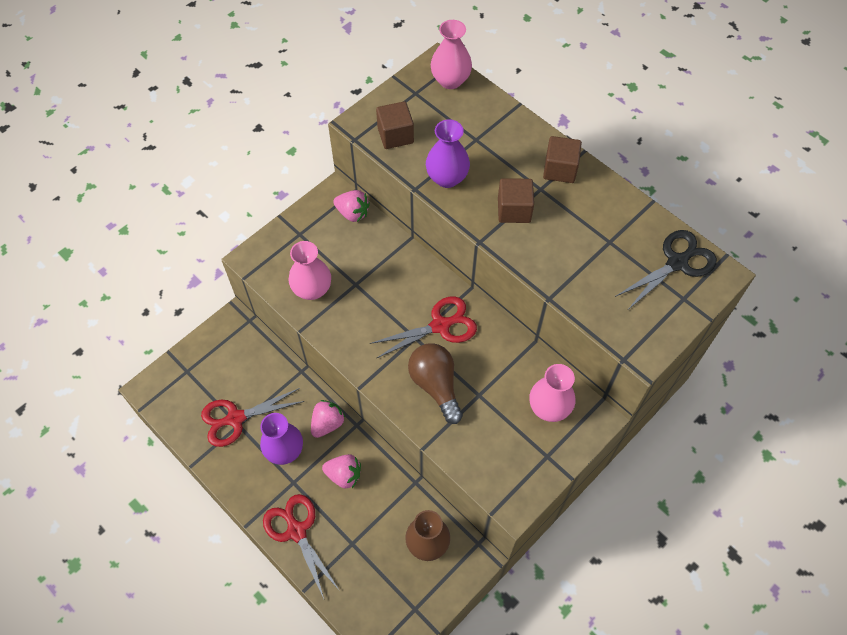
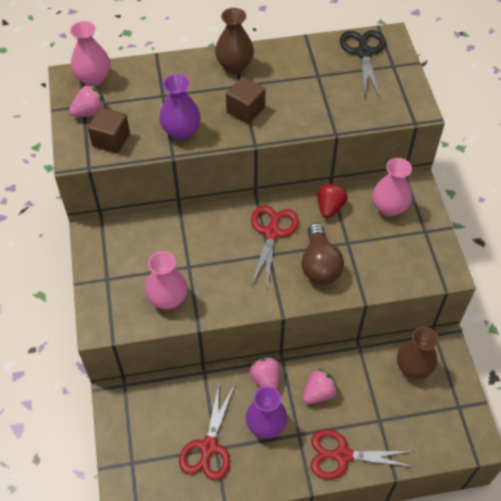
camera: 55 degrees left, 5 degrees down
pink strawberry [333,190,370,222] -> pink strawberry moved to [69,84,106,117]
brown light bulb [408,343,463,424] -> brown light bulb turned 105 degrees counterclockwise [302,223,344,284]
brown cube [543,136,582,183] -> brown vase [215,8,254,73]
none -> red strawberry [317,183,348,218]

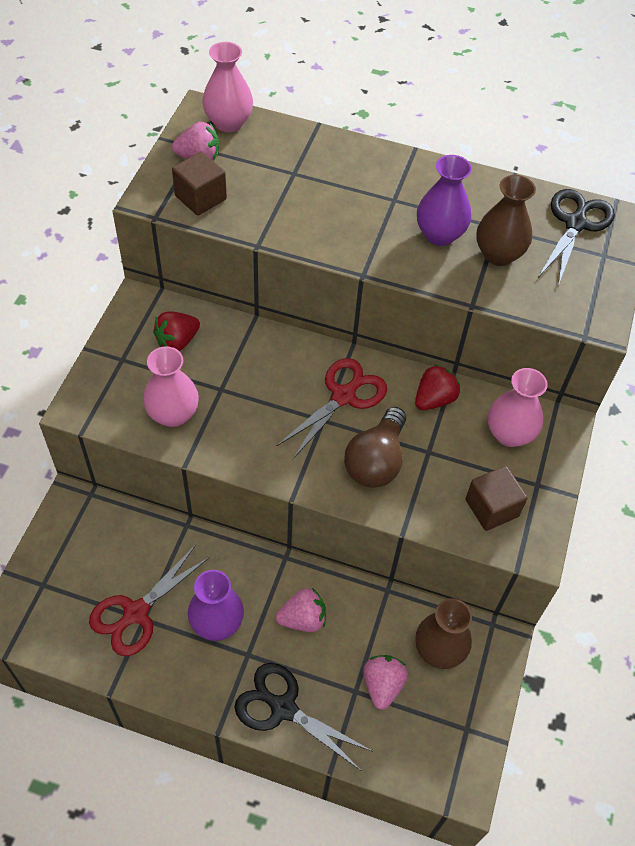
camera: 25 degrees right, 0 degrees up
purple vase [159,74,201,140] -> purple vase moved to [417,155,472,246]
brown vase [215,8,254,73] -> brown vase moved to [476,175,536,266]
brown cube [226,77,265,124] -> brown cube moved to [466,466,528,531]
pink strawberry [250,357,280,389] -> pink strawberry moved to [363,655,408,710]
red scissors [311,429,414,479] -> black scissors [234,663,373,770]
none -> red strawberry [153,311,200,351]

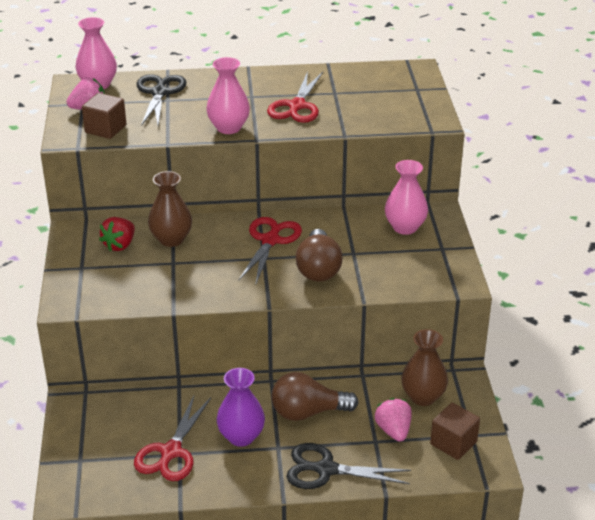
camera: 20 degrees left, 20 degrees down
pink vase [143,346,199,427] -> pink vase moved to [206,57,250,134]
pink strawberry [276,588,326,632] -> brown light bulb [272,372,359,421]
red strawberry [415,364,460,410] -> none
purple vase [417,155,472,246] -> red scissors [267,71,323,123]
brown cube [466,466,528,531] -> brown cube moved to [430,403,480,460]
brown vase [476,175,536,266] -> brown vase moved to [148,171,192,247]
black scissors [539,189,615,286] -> black scissors moved to [137,74,186,126]

